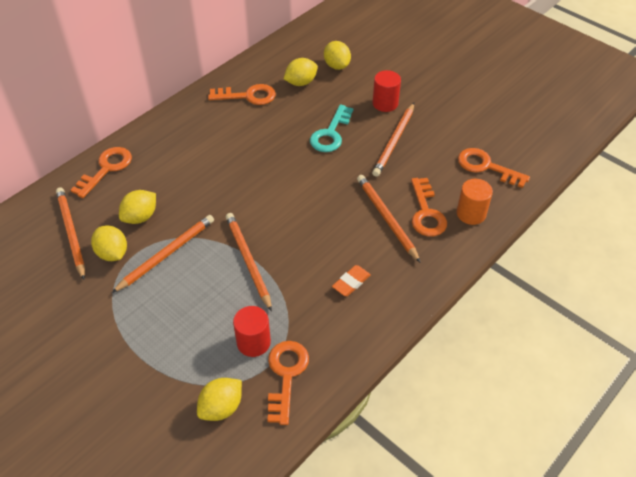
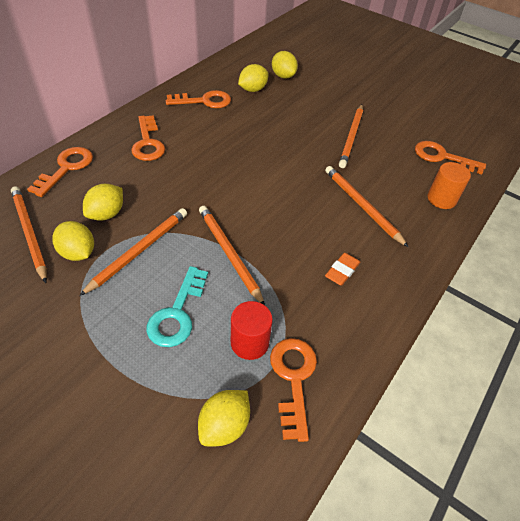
camera: 10 degrees left, 0 degrees up
turquoise key [310,104,354,152] -> turquoise key moved to [146,266,208,347]
red cylinder [372,70,401,112] -> none
orange key [411,178,447,236] -> orange key moved to [131,115,165,161]

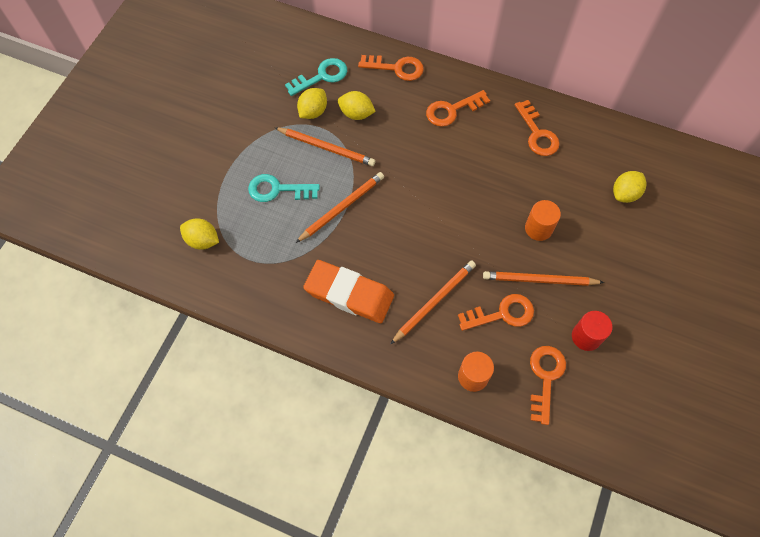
camera: 80 degrees right, 15 degrees up
orange pencil [11,186,47,283] -> turquoise key [285,58,347,96]
red cylinder [231,301,273,360] -> red cylinder moved to [572,311,612,351]
yellow lemon [238,64,269,92] -> none
orange key [270,338,317,442] -> orange key moved to [458,294,534,331]
orange eraser [325,253,360,286] -> orange eraser [303,260,394,323], size x2.24
none -> orange cylinder [525,200,561,241]

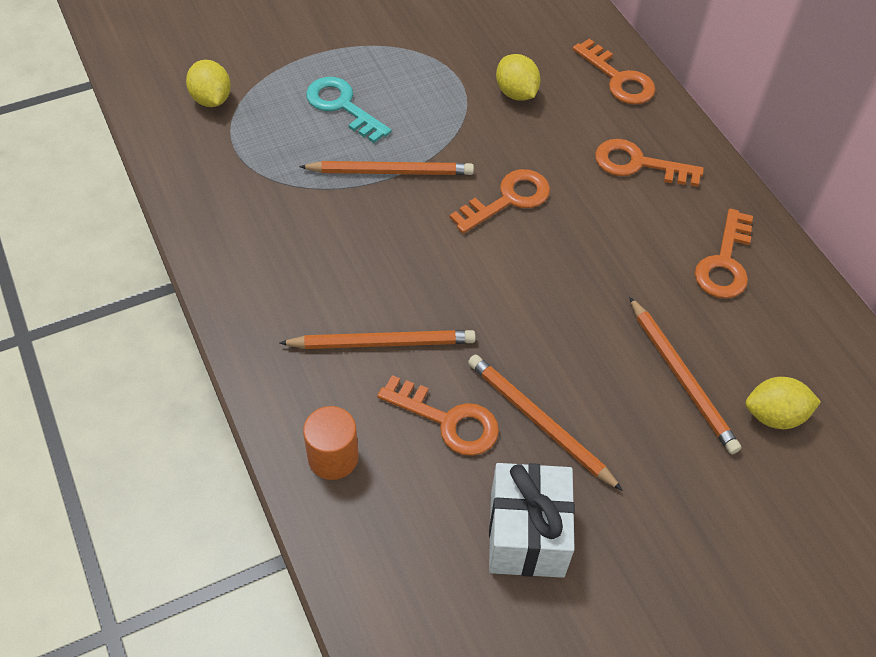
camera: 40 degrees right, 10 degrees down
orange pencil [274,127,376,166] -> orange pencil moved to [629,297,741,454]
turquoise key [285,58,347,96] -> none
yellow lemon [297,88,327,119] -> none
orange eraser [303,260,394,323] -> none
orange cylinder [525,200,561,241] -> none
orange key [530,346,566,425] -> orange key moved to [449,169,550,234]
red cylinder [572,311,612,351] -> white gift [489,463,575,578]

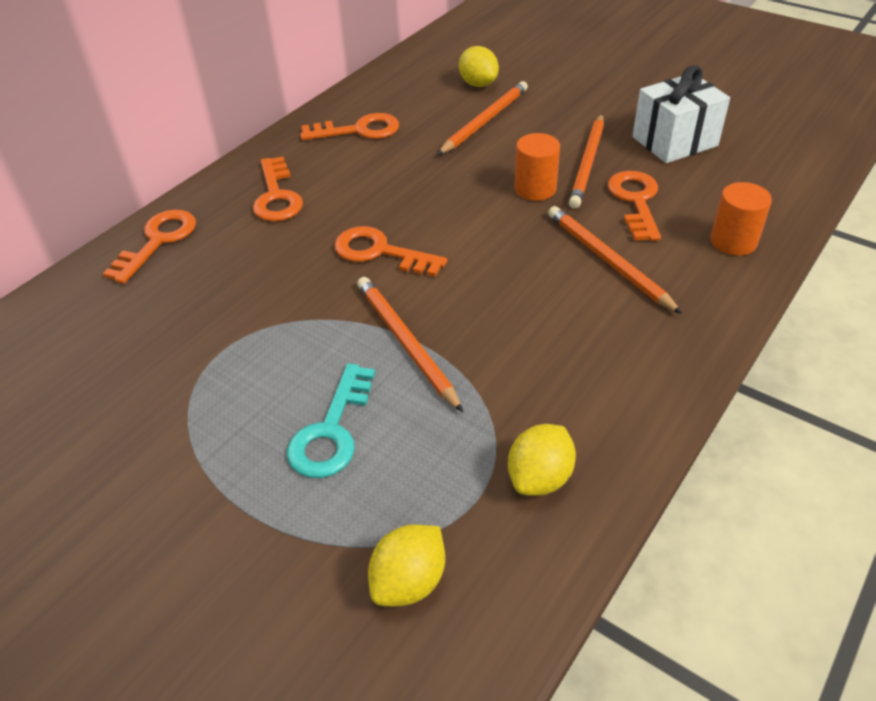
camera: 115 degrees left, 10 degrees down
yellow lemon [496,54,541,101] -> yellow lemon moved to [508,424,576,496]
none -> orange cylinder [514,133,560,201]

